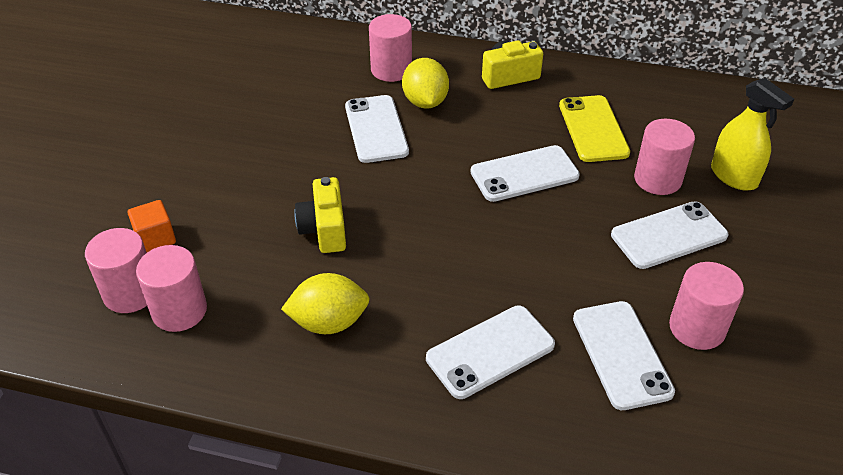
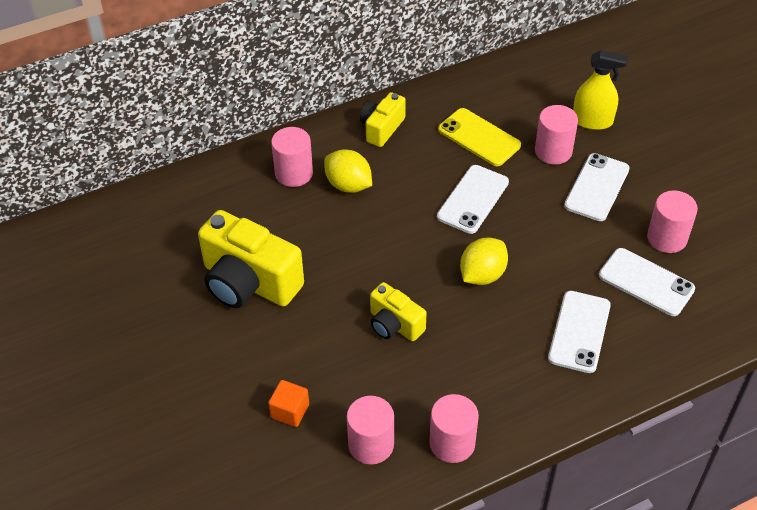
camera: 40 degrees left, 5 degrees up
pink cylinder [85,228,147,313] -> pink cylinder moved to [429,394,479,463]
yellow lemon [281,273,370,334] -> yellow lemon moved to [460,238,508,285]
white phone [345,95,409,163] -> none
none -> yellow camera [198,210,304,308]

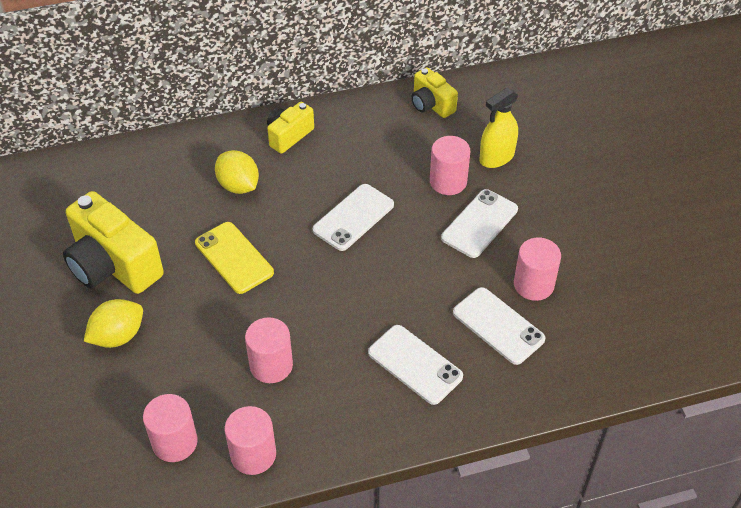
camera: 10 degrees right, 0 degrees up
orange cube [268,380,309,427] -> none
pink cylinder [271,127,313,187] -> pink cylinder moved to [245,317,293,383]
yellow camera [370,282,427,341] -> yellow camera moved to [411,67,458,118]
yellow phone [438,108,521,166] -> yellow phone moved to [195,222,274,294]
yellow lemon [460,238,508,285] -> yellow lemon moved to [84,299,143,348]
white phone [548,291,611,373] -> white phone turned 75 degrees counterclockwise [368,325,463,405]
yellow spray bottle [573,50,628,130] -> yellow spray bottle turned 120 degrees clockwise [479,87,518,168]

